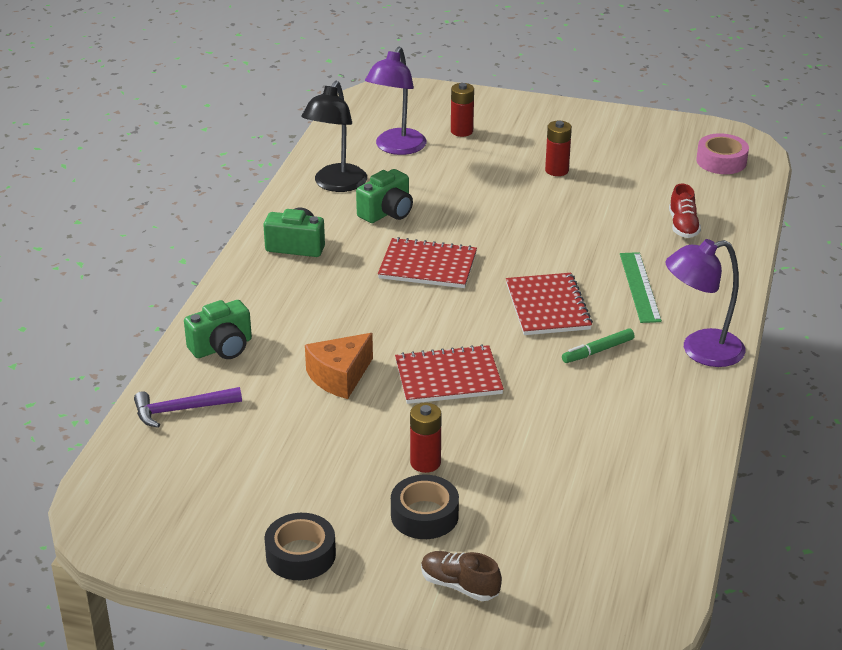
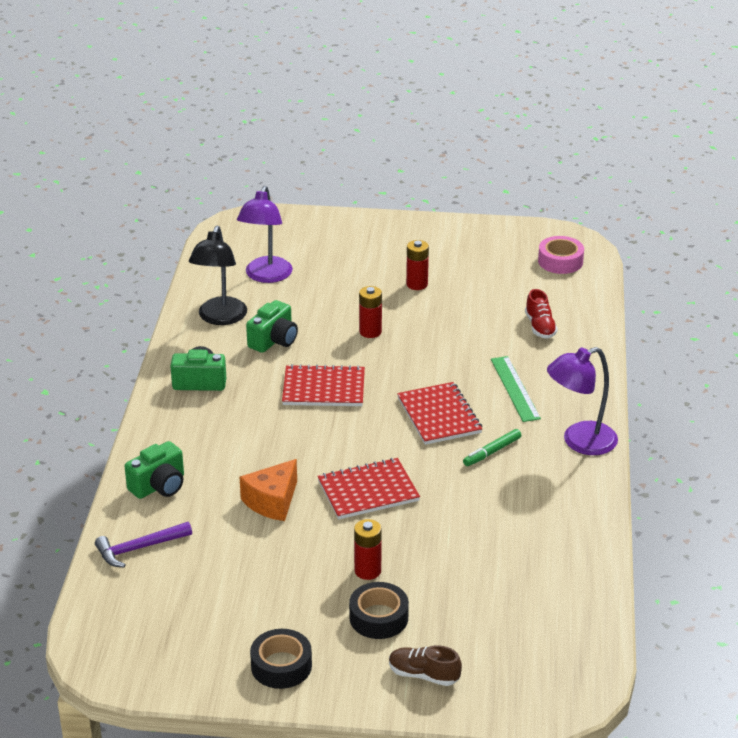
camera: 10 degrees left, 0 degrees up
red battery [451,83,474,137] -> red battery moved to [359,286,382,338]

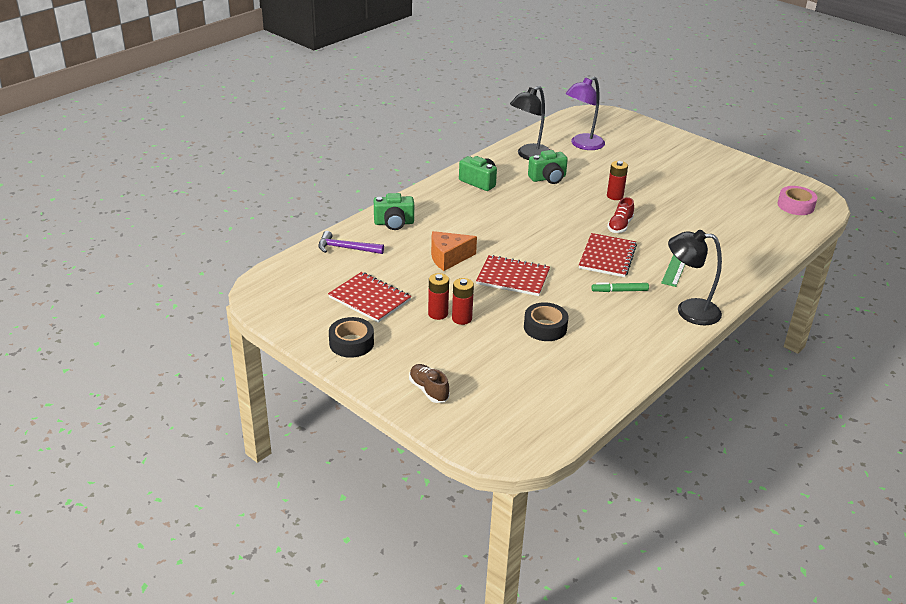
camera: 35 degrees right, 0 degrees up
red notebook [282,364,365,406] -> red notebook moved to [328,272,411,323]
black tape [349,582,409,639] -> black tape moved to [524,302,568,341]
red battery [406,240,429,290] -> red battery moved to [428,273,449,320]
red shoe [525,289,558,339] -> red shoe moved to [607,197,634,233]
purple lamp [547,347,618,455] -> black lamp [668,230,722,325]

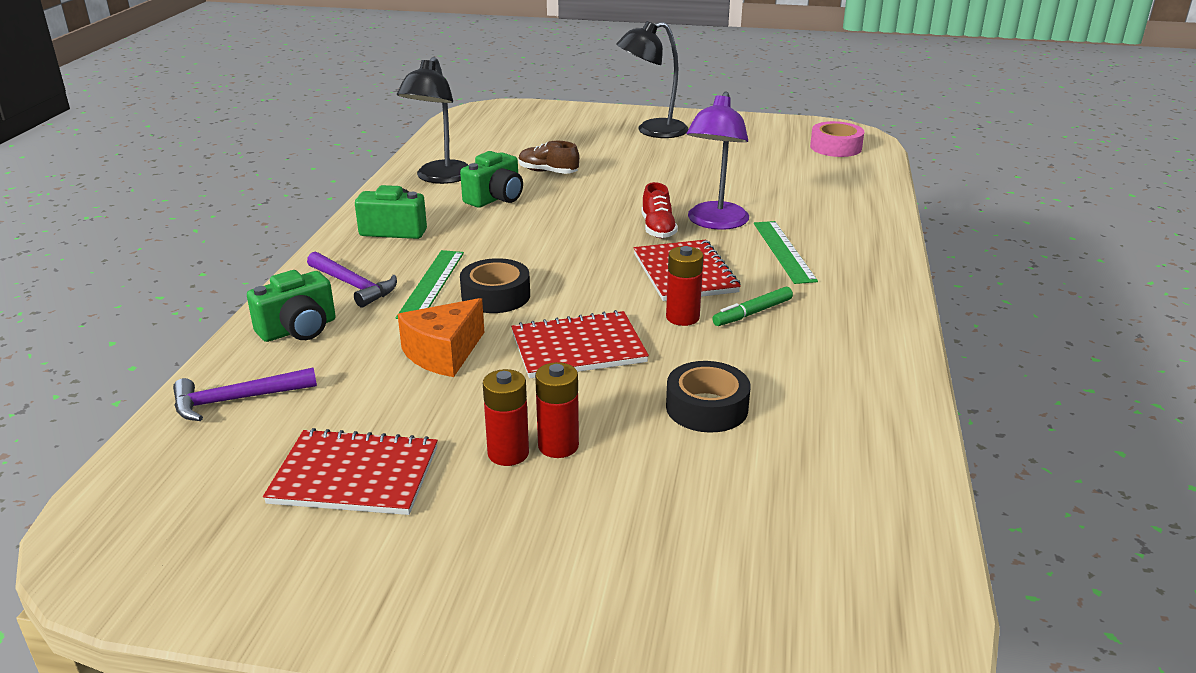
camera: 30 degrees left, 5 degrees down
black tape [329,317,374,358] -> black tape moved to [460,258,530,313]
brown shoe [409,364,449,403] -> brown shoe moved to [519,141,579,174]
purple lamp [565,76,605,150] -> purple lamp moved to [687,91,749,230]
red battery [607,161,628,200] -> red battery moved to [666,246,704,326]
black lamp [668,230,722,325] -> black lamp moved to [616,21,689,138]
none -> purple hammer [307,252,397,307]
none -> green ruler [396,250,464,319]

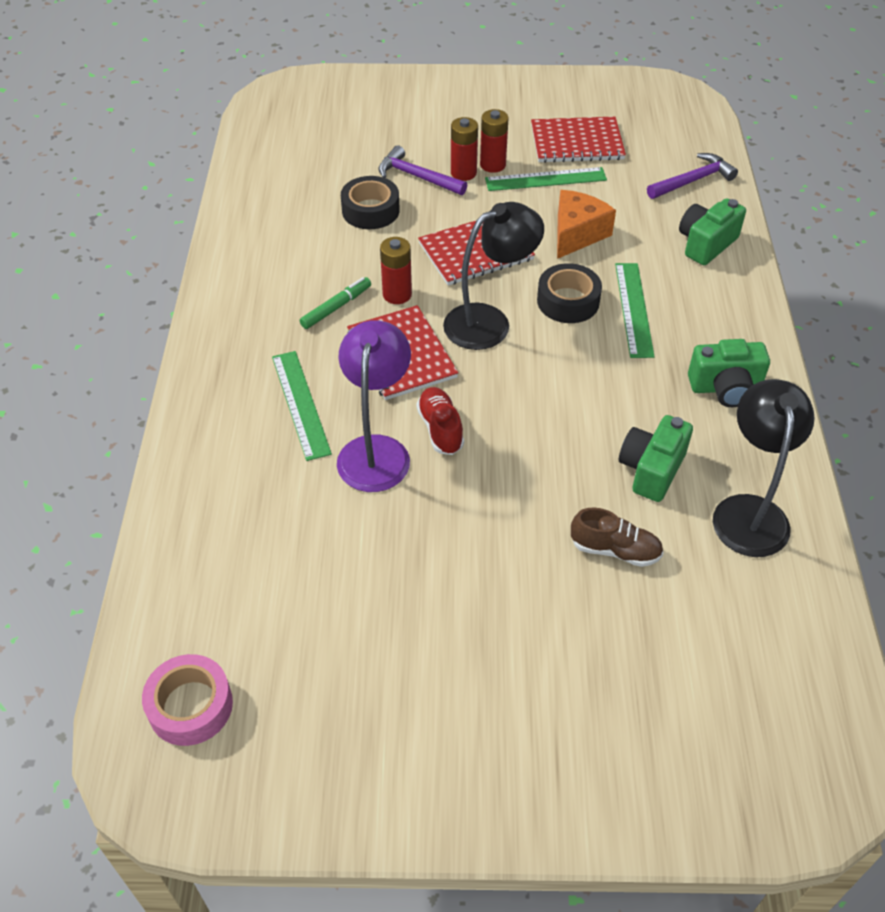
camera: 170 degrees right, 20 degrees up
purple hammer [307,252,397,307] -> purple hammer moved to [378,145,467,195]
black lamp [616,21,689,138] -> black lamp moved to [443,202,544,350]
none -> green ruler [485,167,607,191]

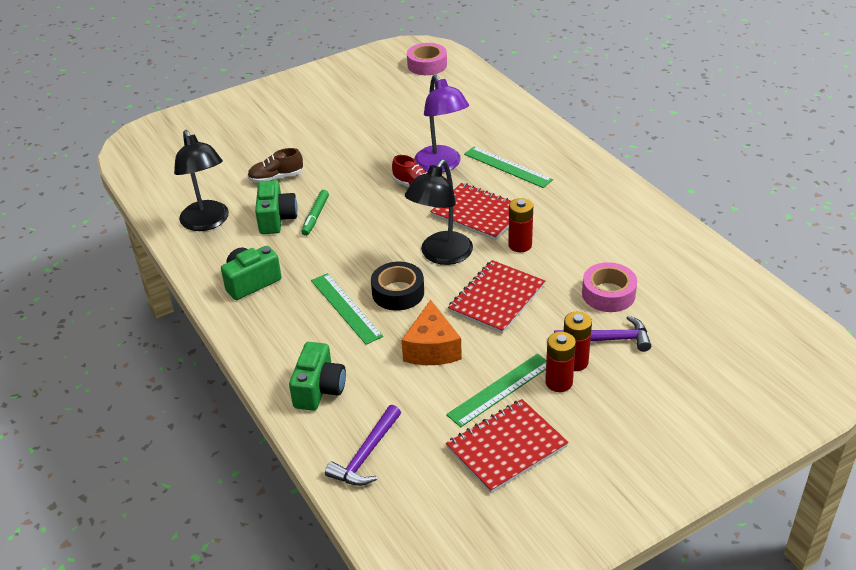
camera: 150 degrees right, 10 degrees down
green marker [300,277,371,329] -> green marker moved to [301,190,329,236]
black tape [341,176,400,229] -> pink tape [582,262,637,312]

